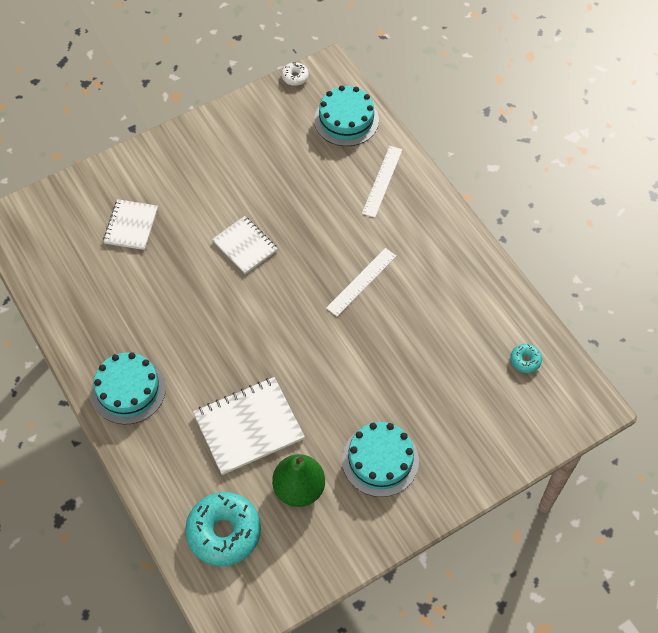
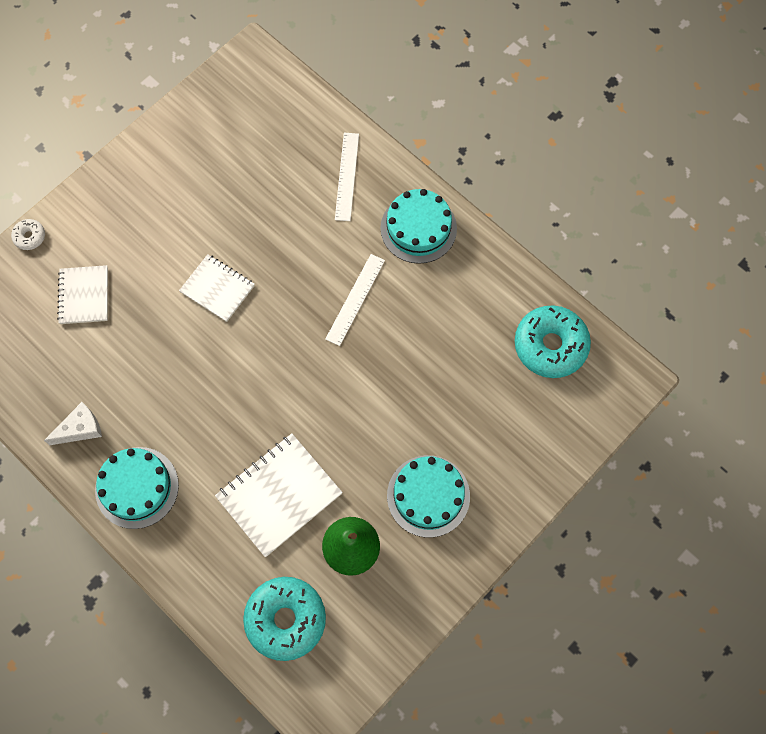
camera: 15 degrees left, 10 degrees up
white donut [281,62,309,86] -> white donut moved to [11,219,45,250]
turquoise cake [314,85,379,146] -> turquoise cake moved to [381,189,457,264]
turquoise donut [510,344,542,373] -> turquoise donut [515,306,591,378], size x2.19
none -> white cheese [44,402,102,445]

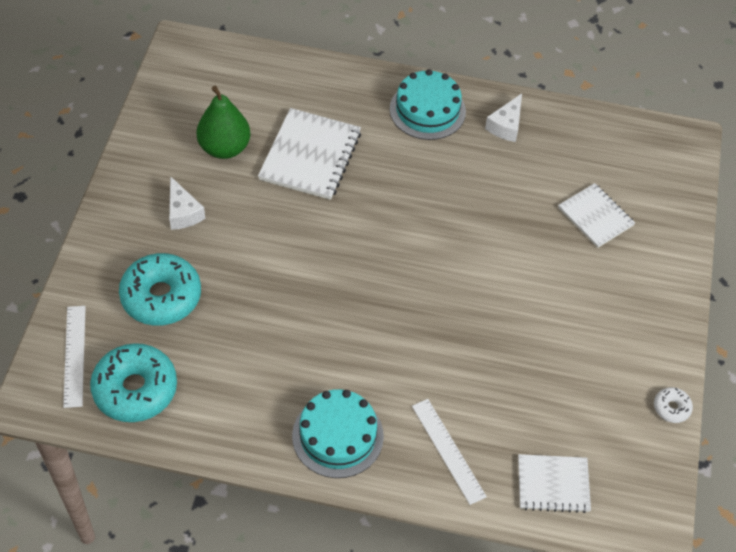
camera: 145 degrees right, 15 degrees down
white donut [11,219,45,250] -> white donut moved to [654,387,693,423]
white notebook [179,254,255,322] -> white notebook moved to [518,454,591,513]
turquoise donut [243,577,326,661] -> turquoise donut moved to [119,253,201,326]
white ruler [325,254,385,346] -> white ruler moved to [63,306,86,408]
turquoise cake [387,455,470,538] -> white cheese [169,176,205,230]

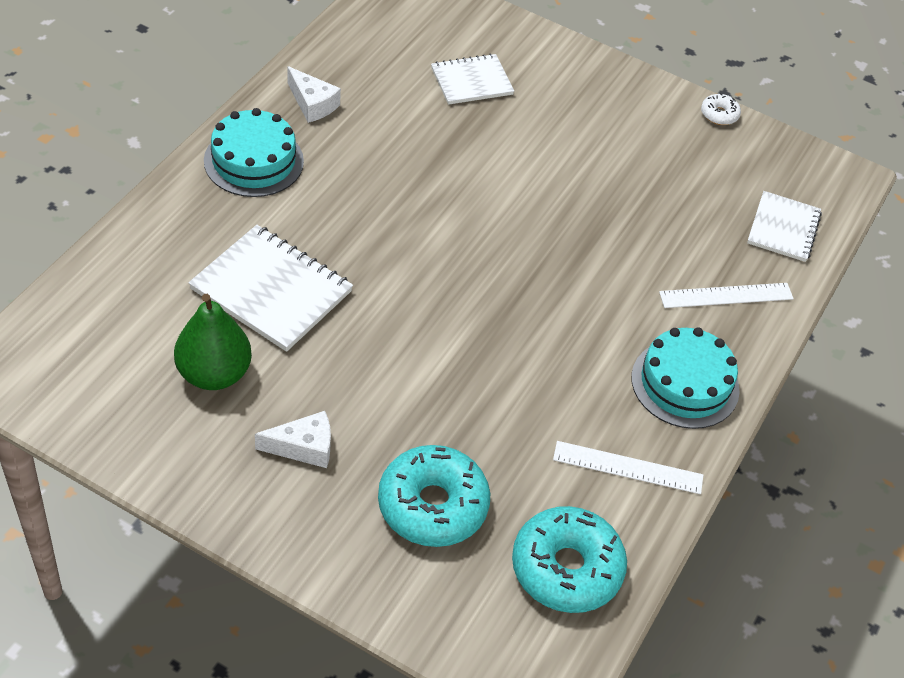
camera: 75 degrees left, 5 degrees down
white ruler [63,306,86,408] -> white ruler moved to [553,441,703,494]

